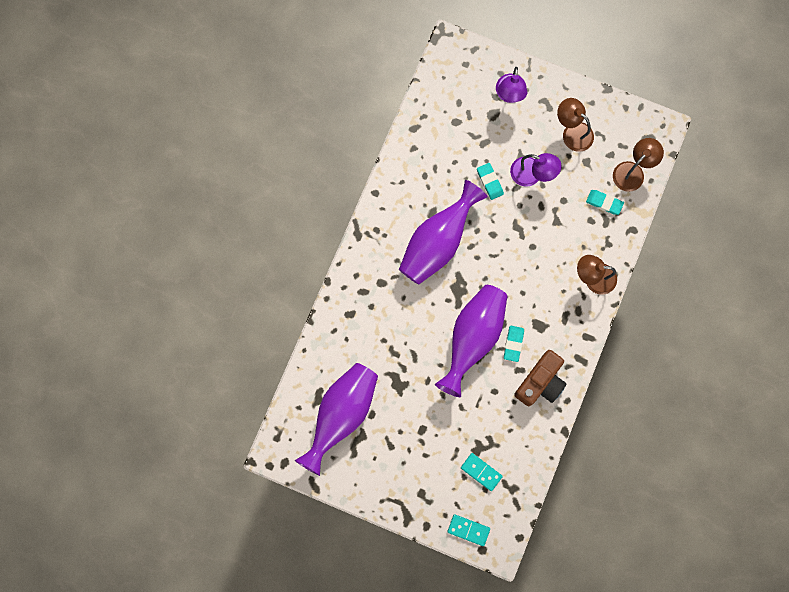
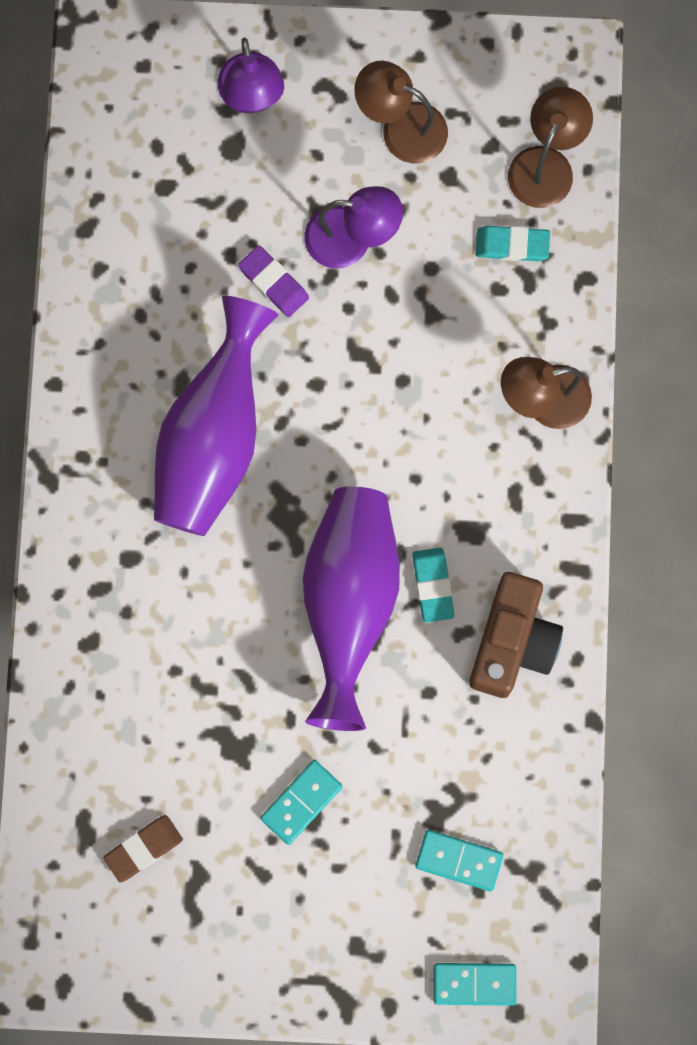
camera: 20 degrees left, 0 degrees up
purple vase [295,363,378,476] -> brown eraser [103,815,183,883]
turquoise eraser [477,163,504,200] -> purple eraser [238,245,309,317]
none -> turquoise domino [260,760,343,845]

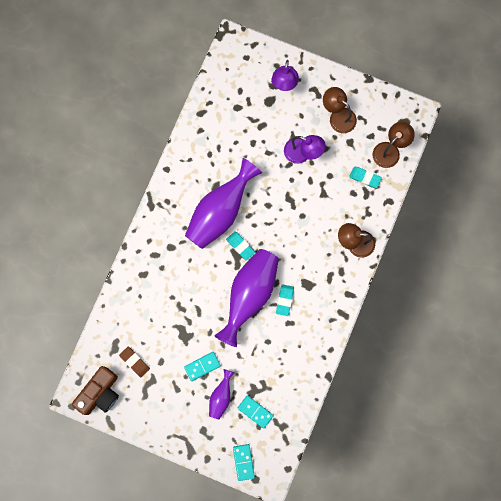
camera: 20 degrees right, 0 degrees up
brown eraser [103,815,183,883] -> brown eraser turned 60 degrees clockwise [119,347,150,377]
purple eraser [238,245,309,317] -> none
turquoise domino [434,963,516,1006] -> turquoise domino turned 60 degrees clockwise [233,444,255,481]
brown camera [469,572,563,698] -> brown camera moved to [72,366,119,415]
none -> purple vase [209,369,235,419]
none -> turquoise eraser [226,231,255,260]

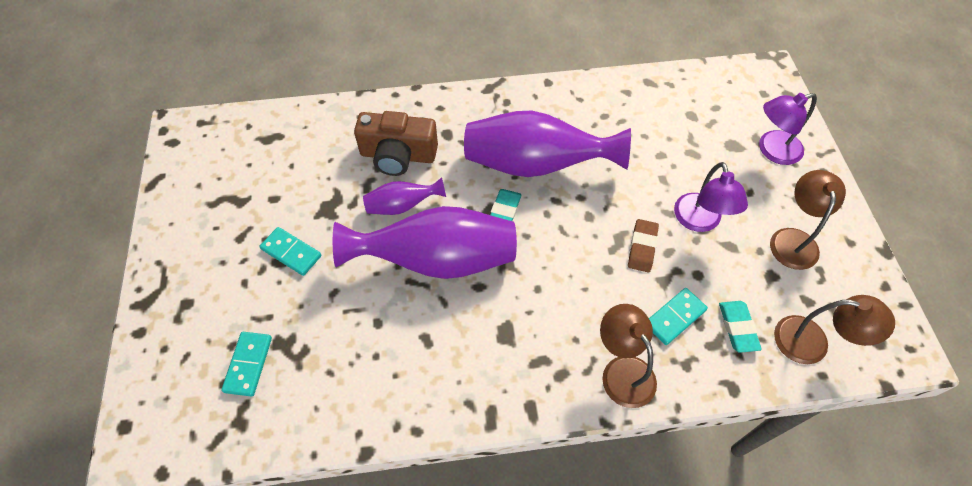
camera: 60 degrees right, 20 degrees down
brown camera [72,366,119,415] -> brown camera moved to [354,111,438,176]
brown eraser [119,347,150,377] -> brown eraser moved to [628,219,659,272]
purple vase [209,369,235,419] -> purple vase moved to [363,177,446,215]
turquoise domino [233,444,255,481] -> turquoise domino moved to [649,288,708,345]
turquoise eraser [276,284,294,316] -> none

